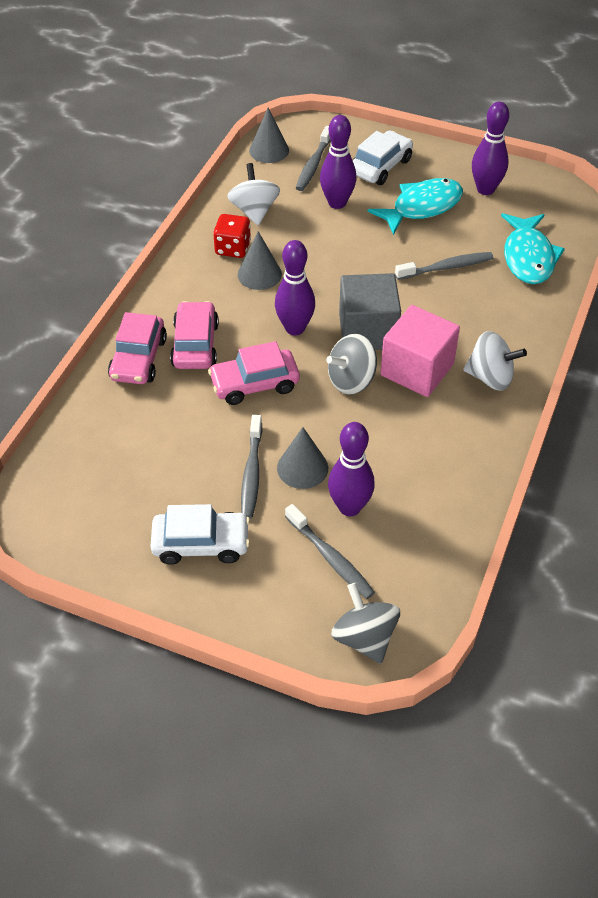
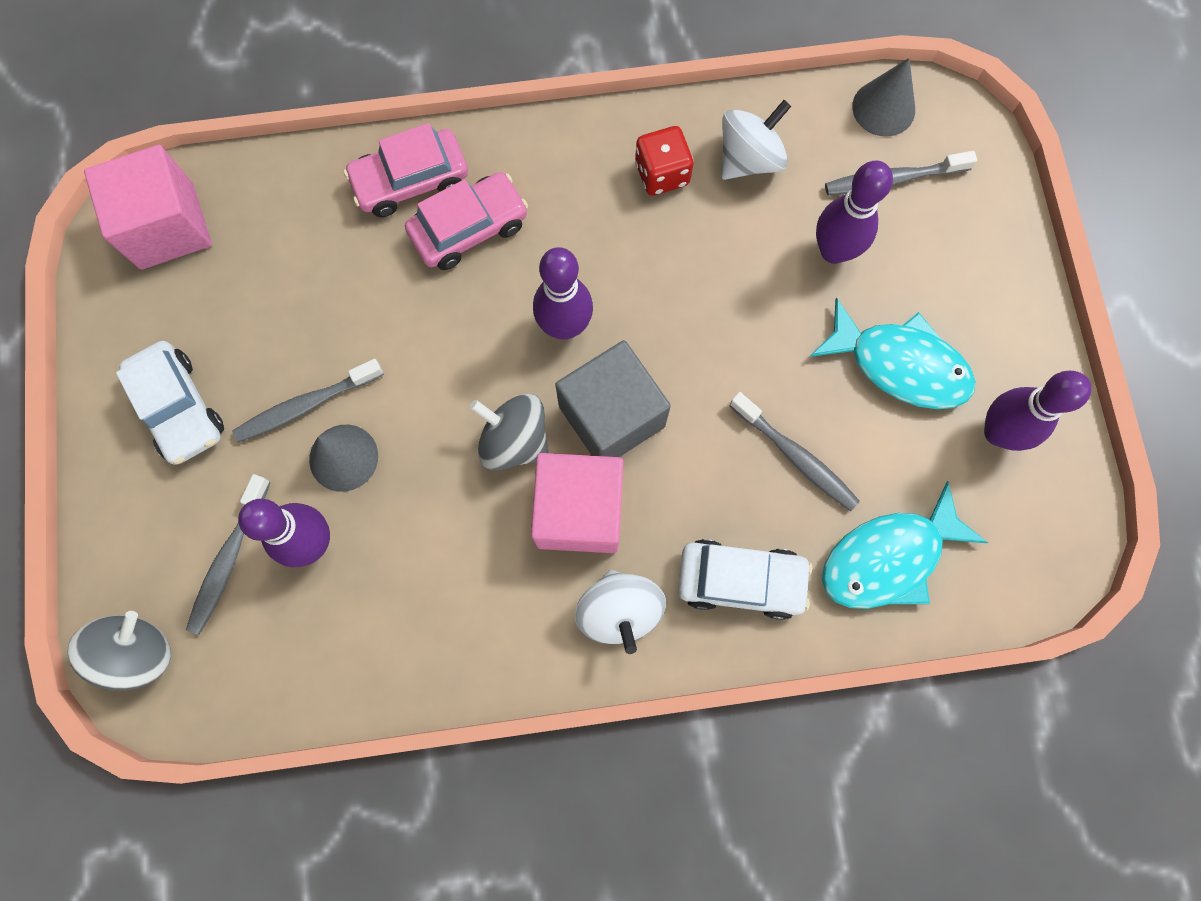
camera: 60 degrees right, 25 degrees up
pink car [208,341,300,405] -> none
grey cone [238,231,282,290] -> none
white car [352,131,413,185] -> white car moved to [678,539,812,620]
none -> pink cube [84,145,212,270]

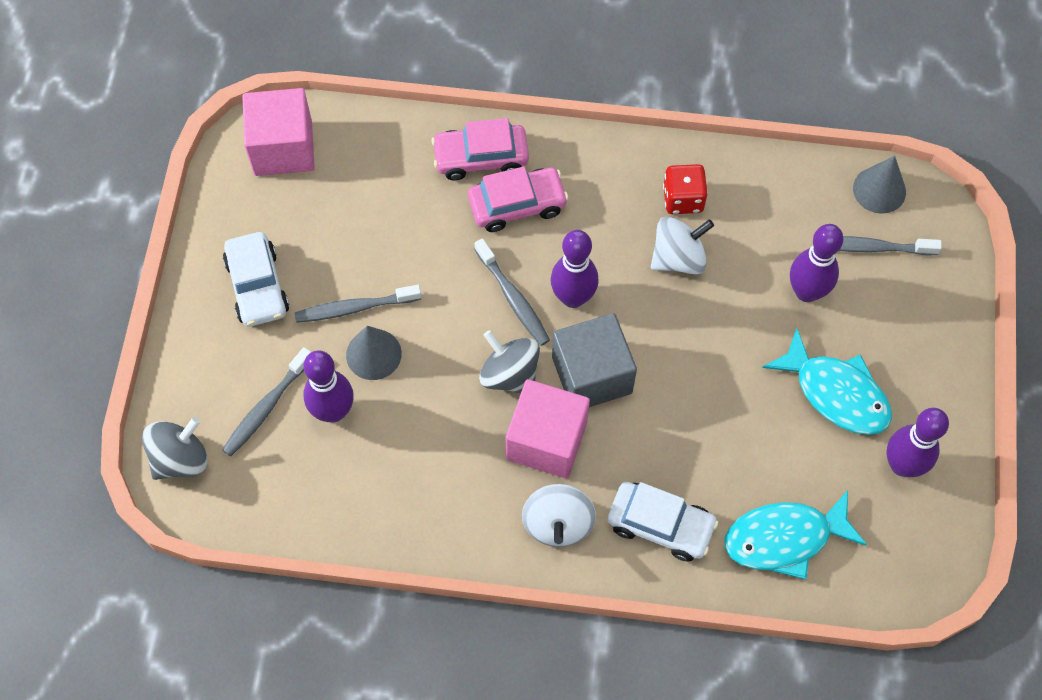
camera: 15 degrees right, 10 degrees down
white spinning top [721,100,791,180] -> white spinning top moved to [651,216,714,274]
grey toothbrush [729,392,860,511] -> grey toothbrush moved to [474,238,550,346]

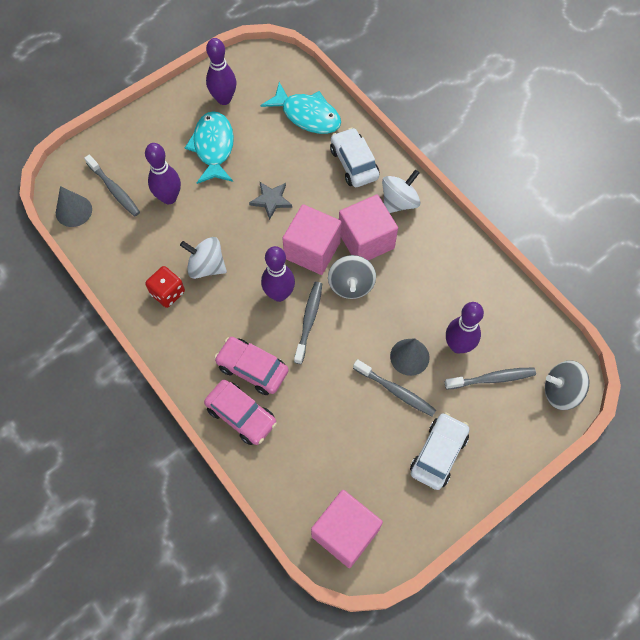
camera: 135 degrees left, 0 degrees up
grey cube [552,313,637,407] -> pink cube [282,204,341,275]
none -> grey star [249,182,292,220]

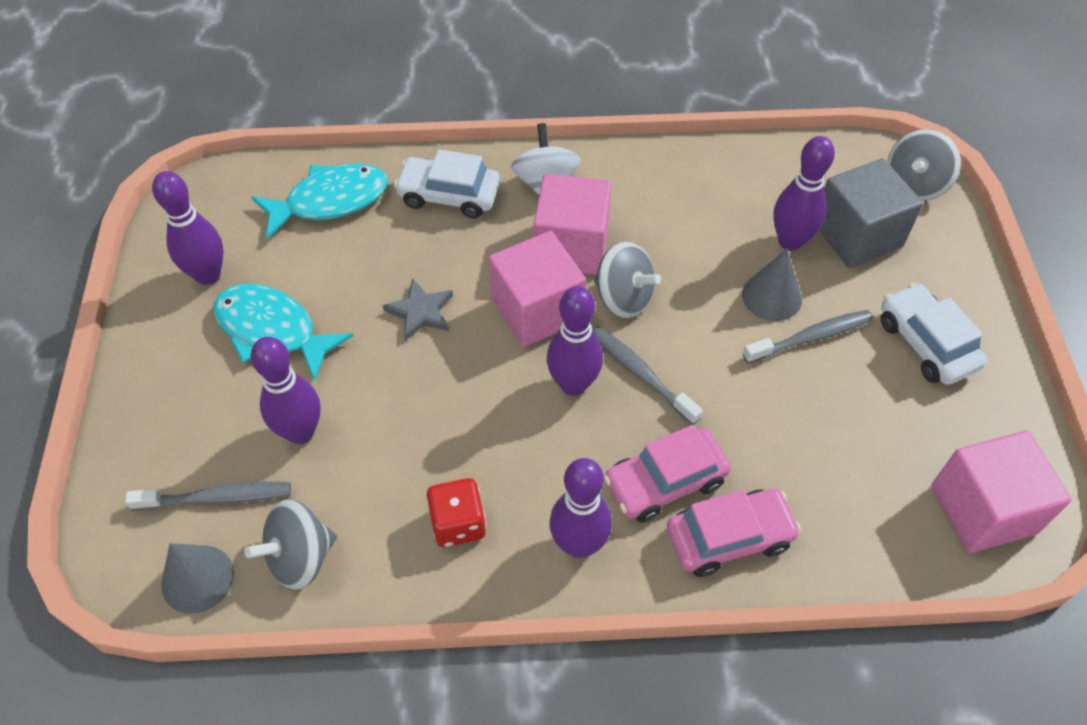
camera: 55 degrees left, 10 degrees down
white spinning top [180,237,227,279] -> none
grey toothbrush [445,368,536,390] -> grey cube [819,158,923,268]
none -> grey spinning top [244,499,337,590]
none -> purple bowling pin [549,458,612,558]

